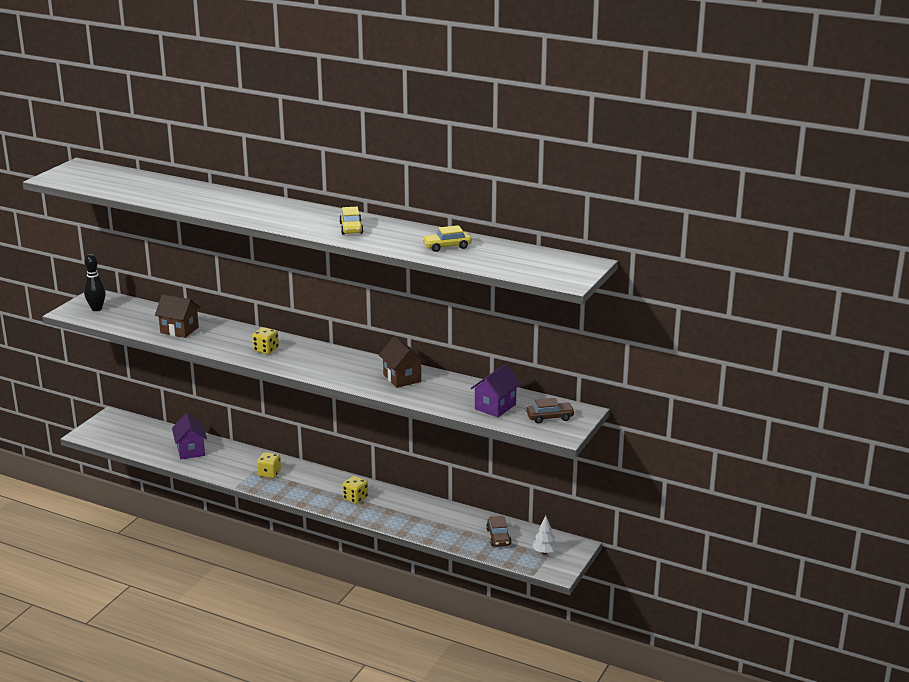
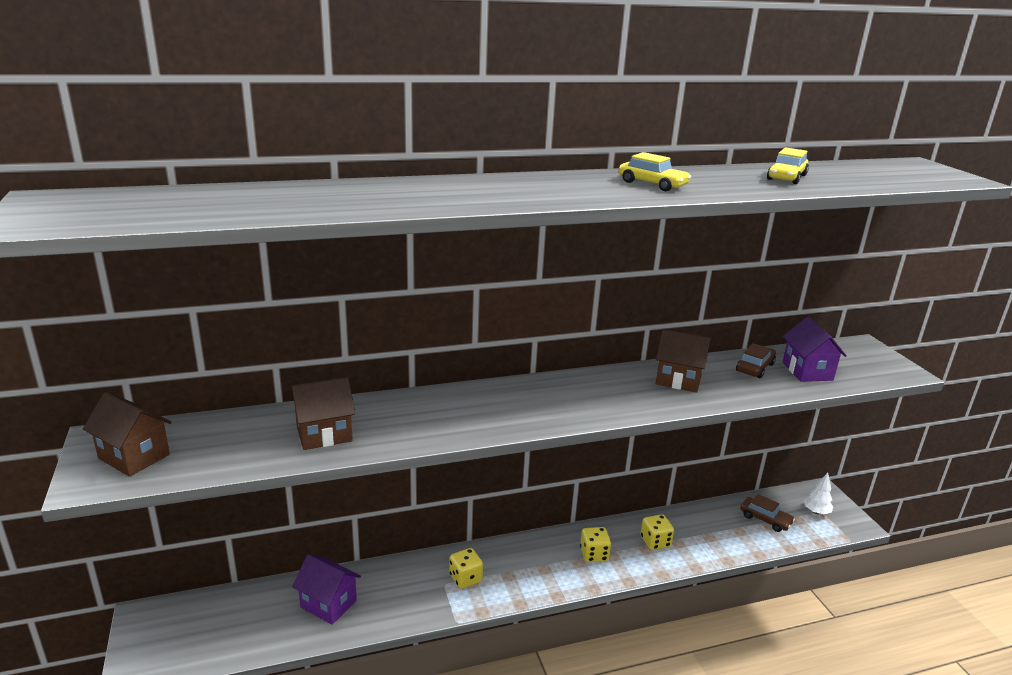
camera: 45 degrees left, 0 degrees up
black bowling pin [84,254,106,311] -> brown house [83,392,172,477]
yellow dice [252,327,279,354] -> yellow dice moved to [641,514,674,550]
brown car [526,398,575,424] -> brown car moved to [736,343,776,378]

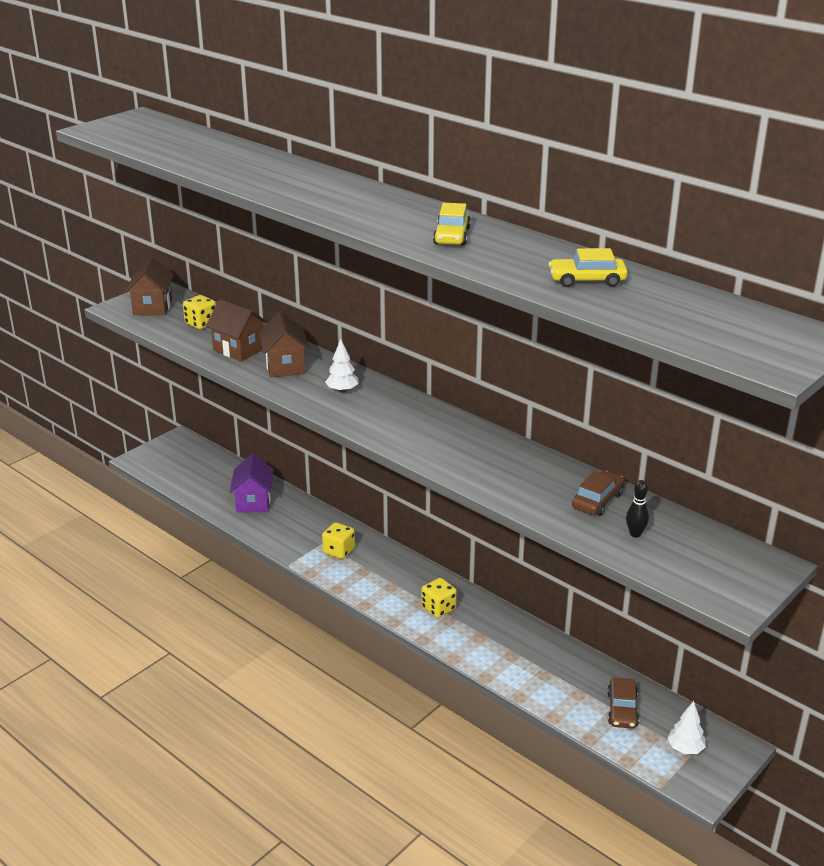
camera: 60 degrees right, 5 degrees up
yellow dice [641,514,674,550] -> yellow dice moved to [183,295,216,329]
brown house [656,329,711,393] -> brown house moved to [259,311,309,377]
brown car [736,343,776,378] -> brown car turned 60 degrees counterclockwise [572,470,625,516]
purple house [782,317,847,382] -> black bowling pin [626,480,649,537]
none -> white tree [325,339,359,393]

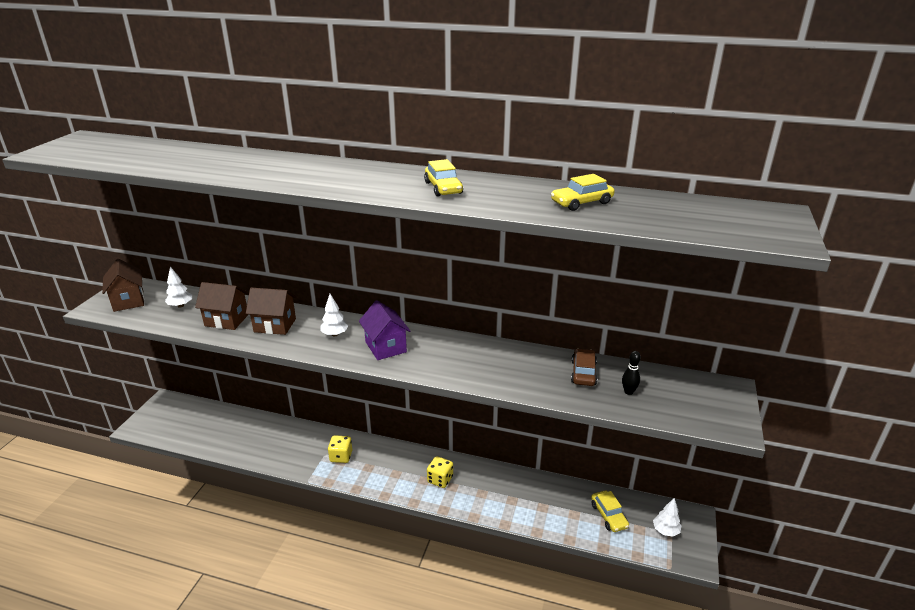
camera: 25 degrees left, 0 degrees up
yellow dice [183,295,216,329] -> white tree [165,266,192,308]
purple house [230,454,274,512] -> purple house moved to [359,300,410,360]
brown house [259,311,309,377] -> brown house turned 45 degrees counterclockwise [246,288,296,335]
brown car [607,677,639,729] -> yellow car [591,491,629,532]

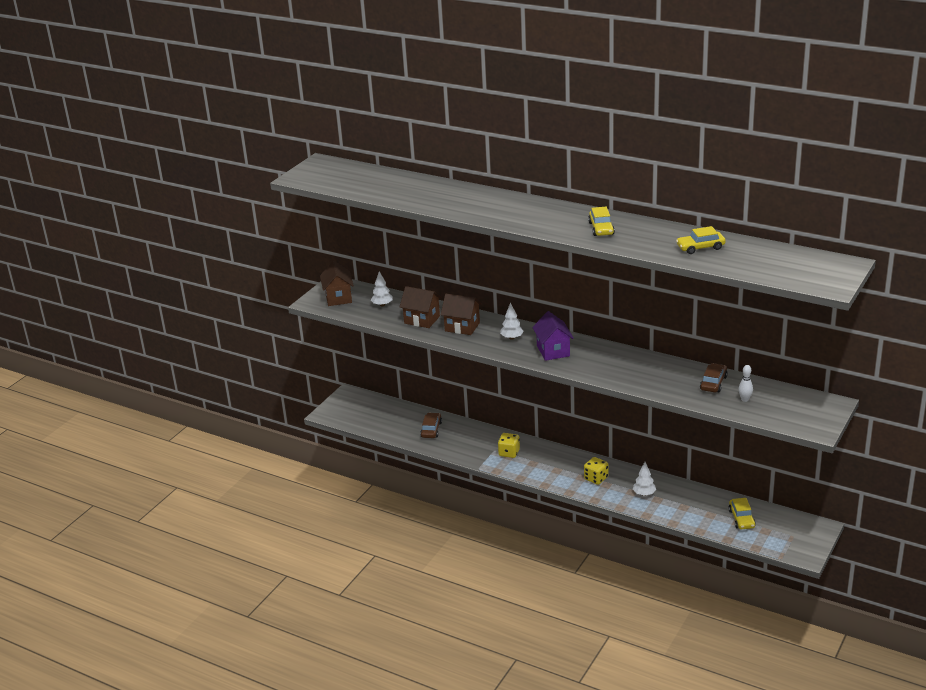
camera: 15 degrees right, 0 degrees up
black bowling pin [622,351,641,395] -> white bowling pin [738,365,753,402]
white tree [653,498,681,537] -> white tree moved to [633,462,656,496]
none -> brown car [420,413,442,438]

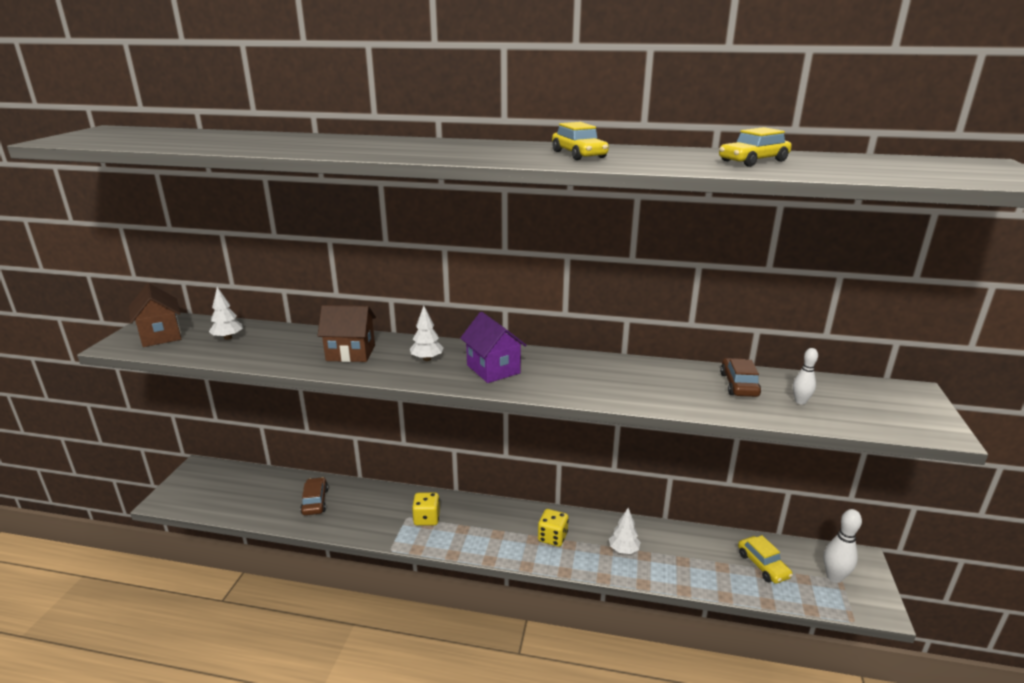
camera: 20 degrees left, 5 degrees down
brown house [400,286,442,328] -> none
none -> white bowling pin [823,509,862,583]

